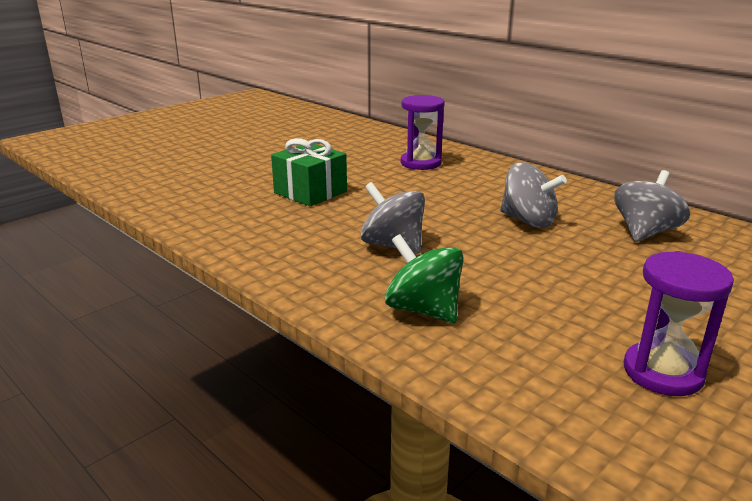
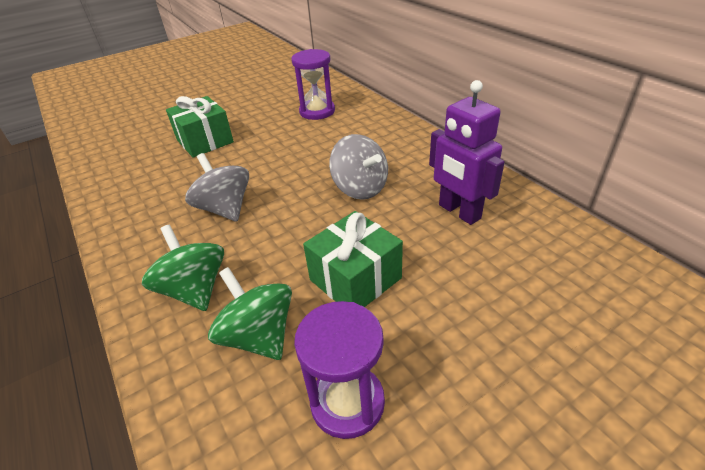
camera: 15 degrees right, 15 degrees up
grey spinning top [614,170,690,242] -> purple robot [429,80,505,225]
none -> green spinning top [208,267,292,360]
none -> green gift [303,211,403,307]

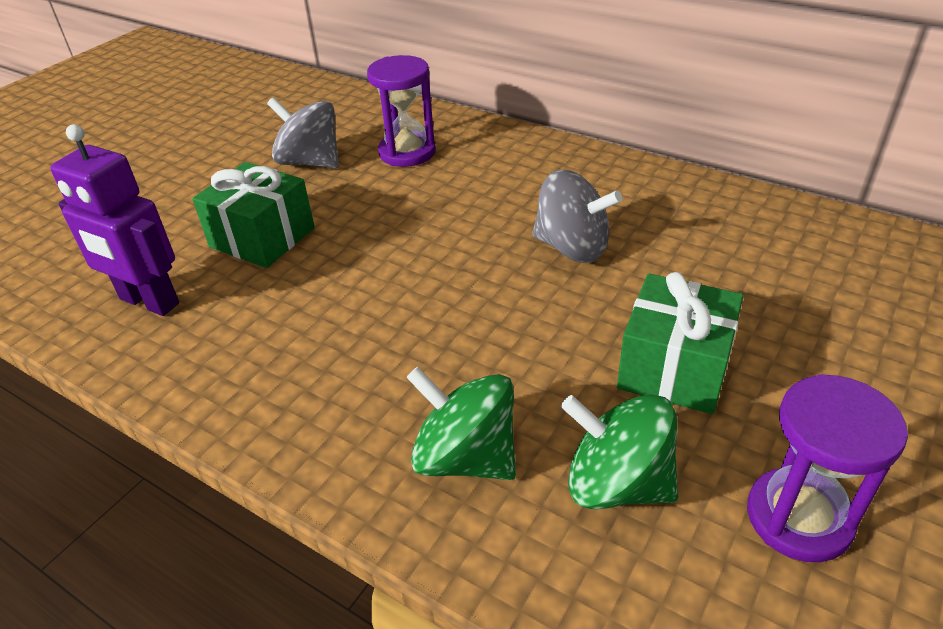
camera: 25 degrees left, 0 degrees up
grey spinning top [185,153,249,221] -> grey spinning top moved to [267,97,339,168]
purple robot [429,80,505,225] -> purple robot moved to [50,124,179,316]

